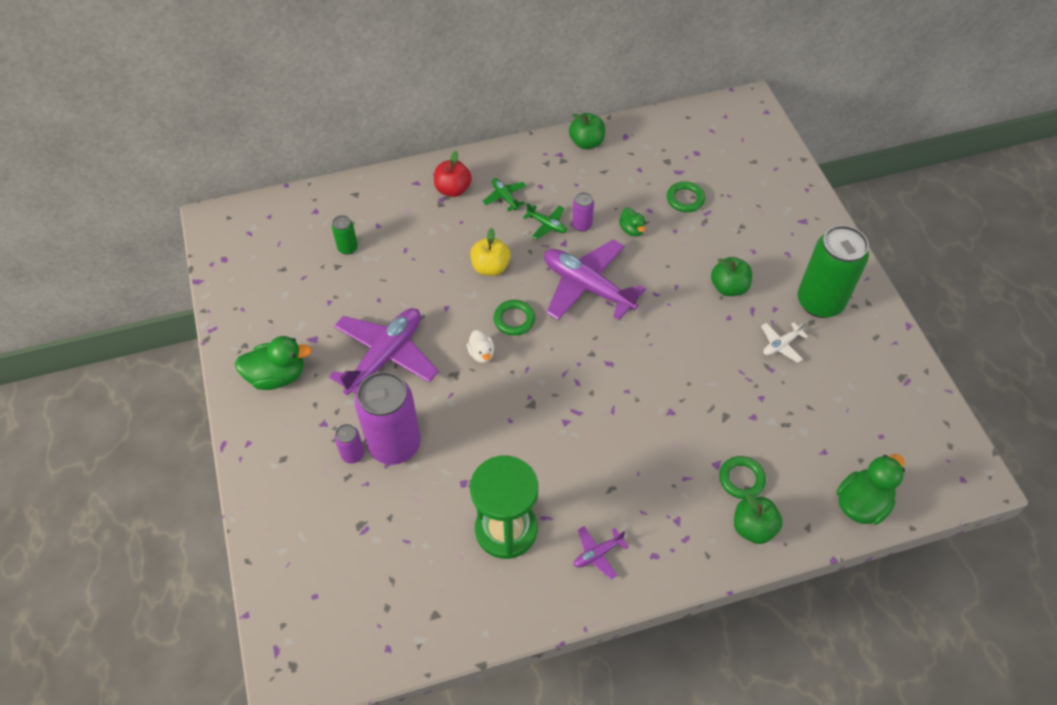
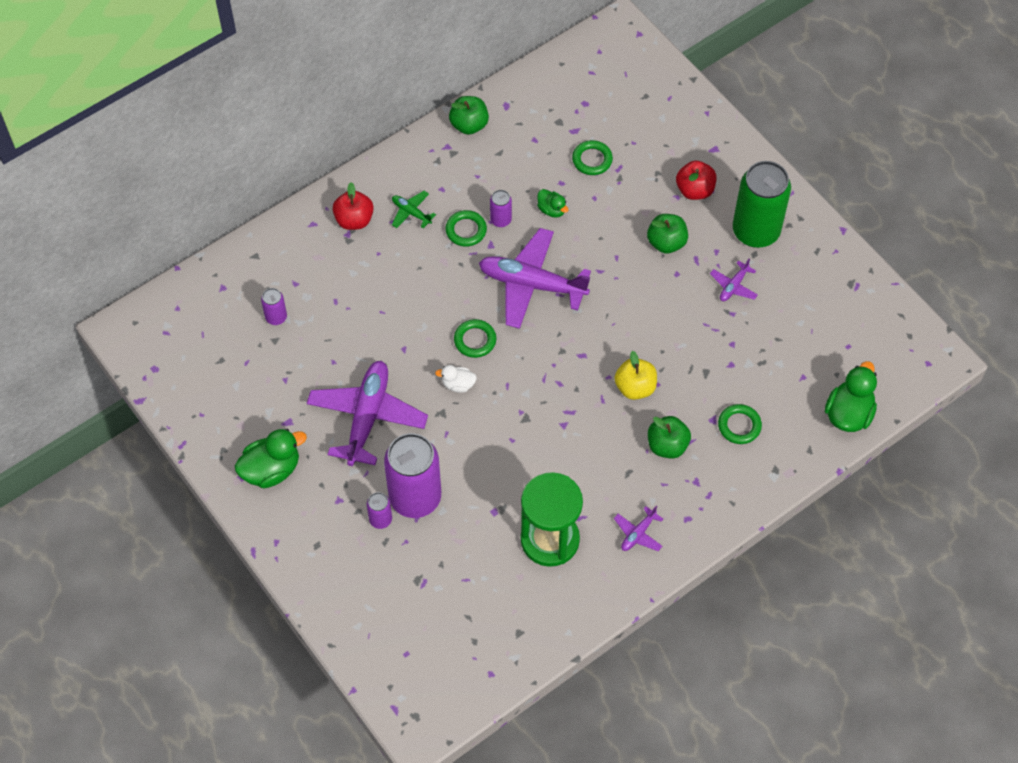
camera: 20 degrees left, 5 degrees up
green can [332,215,358,255] -> purple can [261,288,287,325]
white duck [467,330,494,363] -> white duck turned 135 degrees clockwise [435,365,477,393]
yellow apple [470,228,511,276] -> yellow apple moved to [614,351,657,400]
green plane [523,203,567,239] -> green ring [446,210,487,247]
green apple [734,493,783,544] -> green apple moved to [648,416,691,459]
white plane [761,322,808,363] -> purple plane [710,258,758,301]
none -> red apple [676,161,716,200]

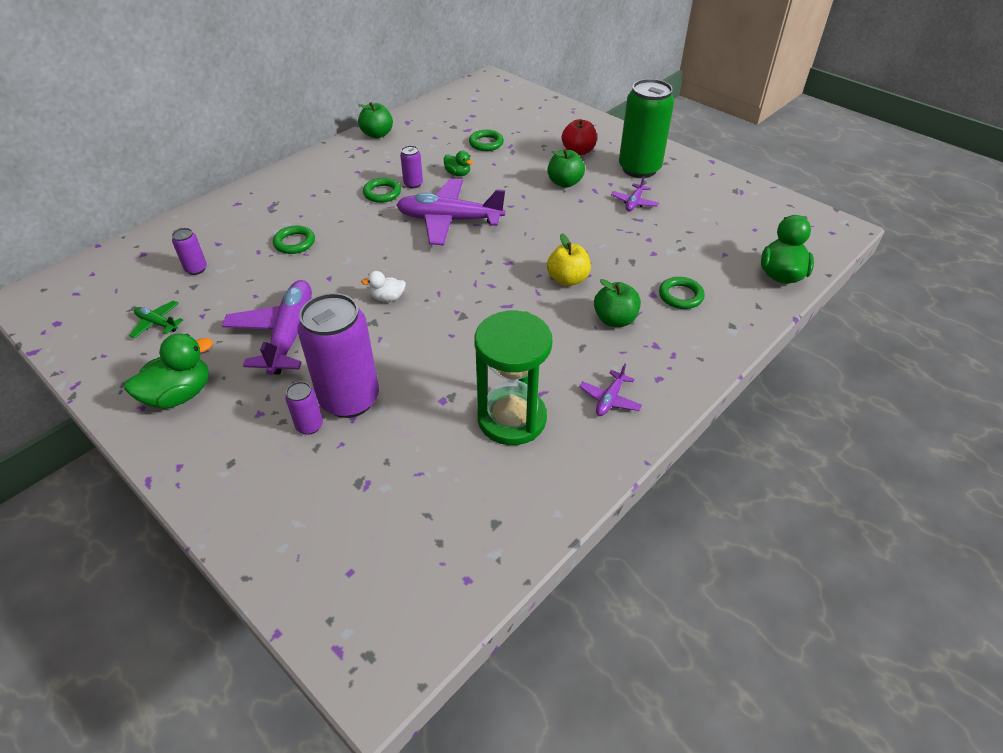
camera: 10 degrees left, 15 degrees down
red apple [333,182,374,230] -> none
green plane [392,191,436,228] -> green plane moved to [129,300,183,338]
green ring [454,319,496,358] -> green ring moved to [273,225,315,254]

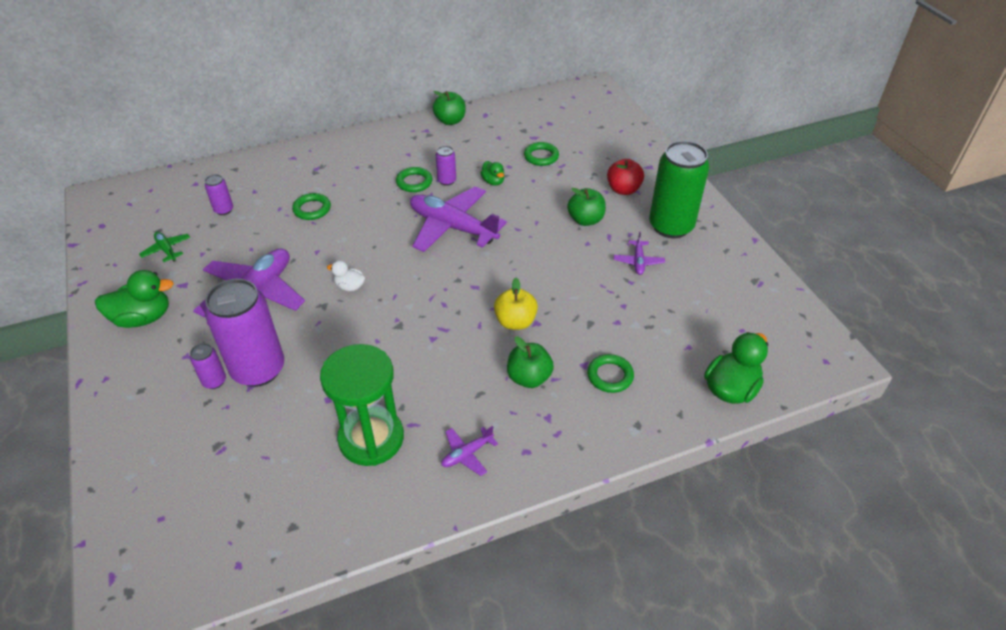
camera: 25 degrees right, 0 degrees up
purple plane [611,176,659,211] -> purple plane turned 45 degrees counterclockwise [614,232,665,275]

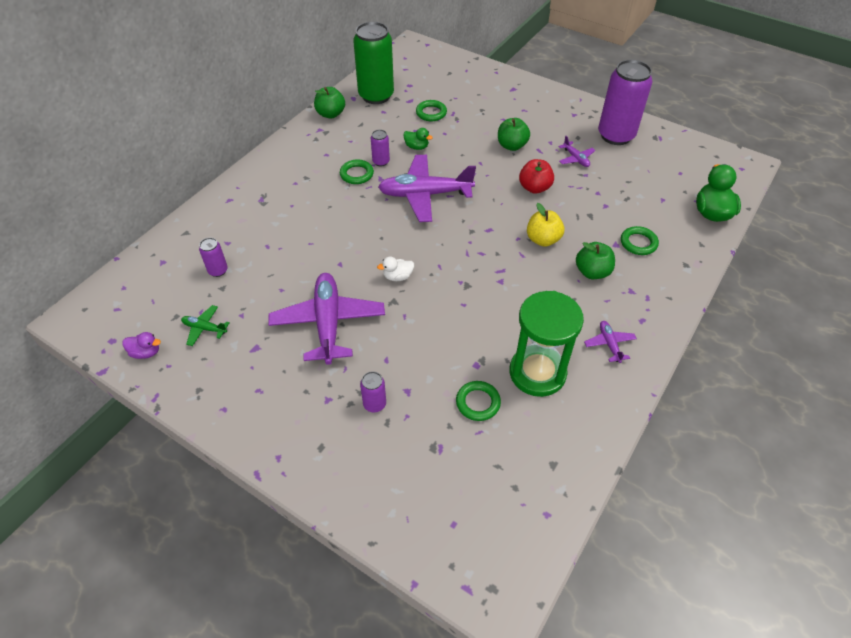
camera: 35 degrees left, 5 degrees up
green duck [95,270,174,328] -> none
purple can [205,279,284,387] -> purple can moved to [598,60,653,145]
green ring [292,193,331,220] -> green ring moved to [456,381,501,421]
purple plane [441,426,498,476] -> purple plane turned 150 degrees clockwise [584,321,637,363]
red apple [607,159,644,195] -> red apple moved to [519,159,554,194]
green can [649,141,709,238] -> green can moved to [353,22,394,104]
none -> purple duck [122,332,161,359]

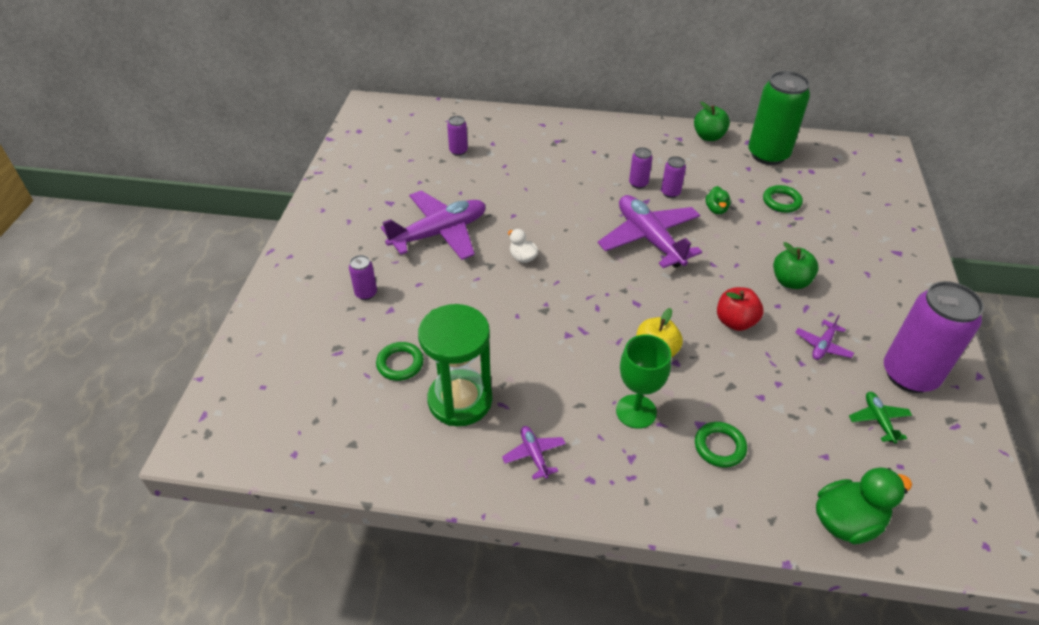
camera: 65 degrees right, 5 degrees down
purple duck [122,332,161,359] -> none
green plane [181,305,230,346] -> green plane moved to [849,392,912,444]
green ring [340,159,374,184] -> purple can [629,147,653,189]
green apple [576,242,615,279] -> green goblet [616,335,671,429]
purple plane [584,321,637,363] -> purple plane turned 75 degrees counterclockwise [502,426,566,480]

